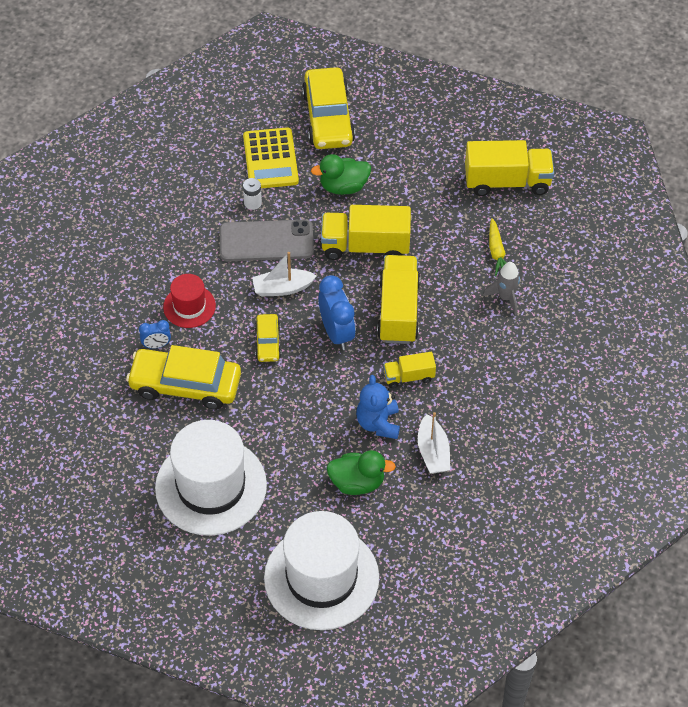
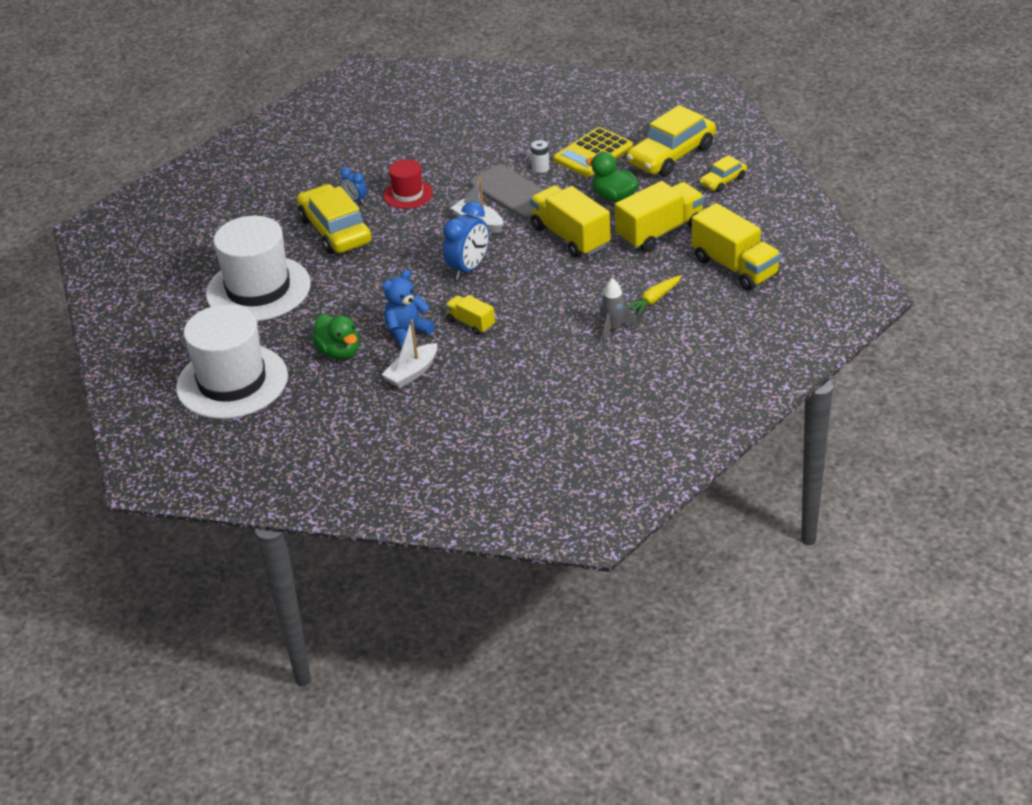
camera: 55 degrees right, 15 degrees down
yellow car [255,314,281,362] -> yellow car moved to [699,155,747,192]
yellow truck [377,255,420,344] -> yellow truck moved to [615,181,705,252]

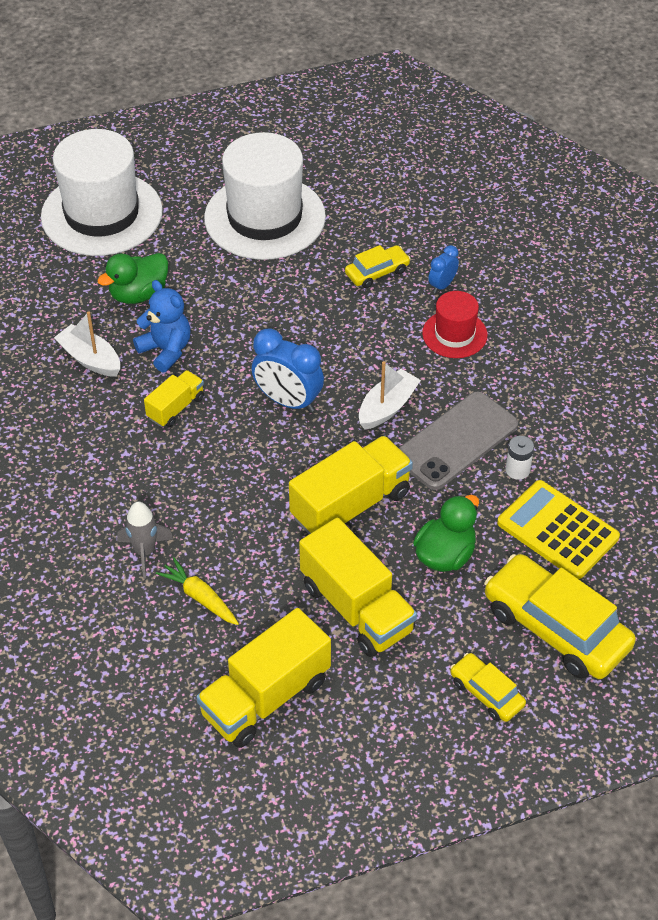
camera: 85 degrees right, 10 degrees up
yellow car [297,184,372,254] -> yellow car [345,245,411,288], size x0.51

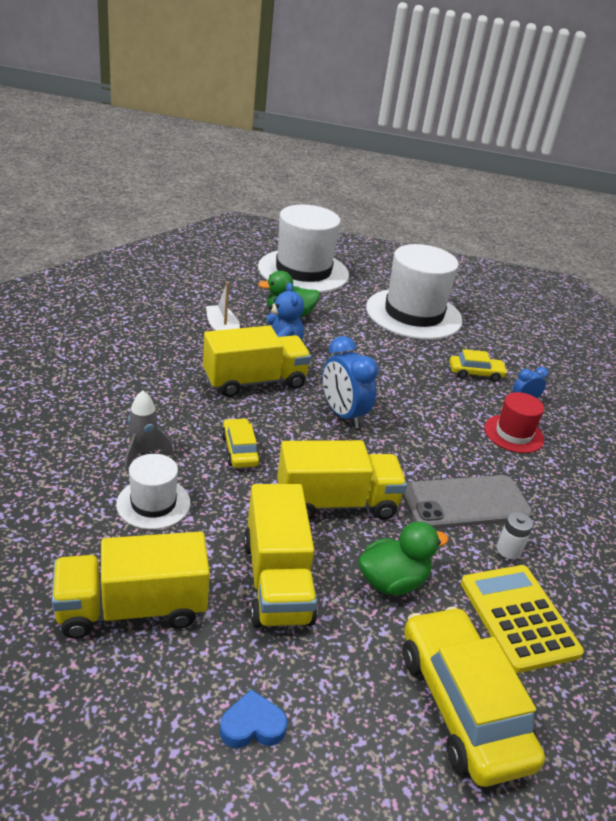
camera: 25 degrees right, 15 degrees down
yellow truck [144,370,204,427] -> yellow truck [203,326,311,397], size x1.86
yellow carrot [156,557,239,625] -> white hat [116,454,190,530]
white boat [359,361,421,430] -> none
yellow car [450,653,526,722] -> yellow car moved to [221,418,260,468]
none -> blue heart [220,689,287,748]

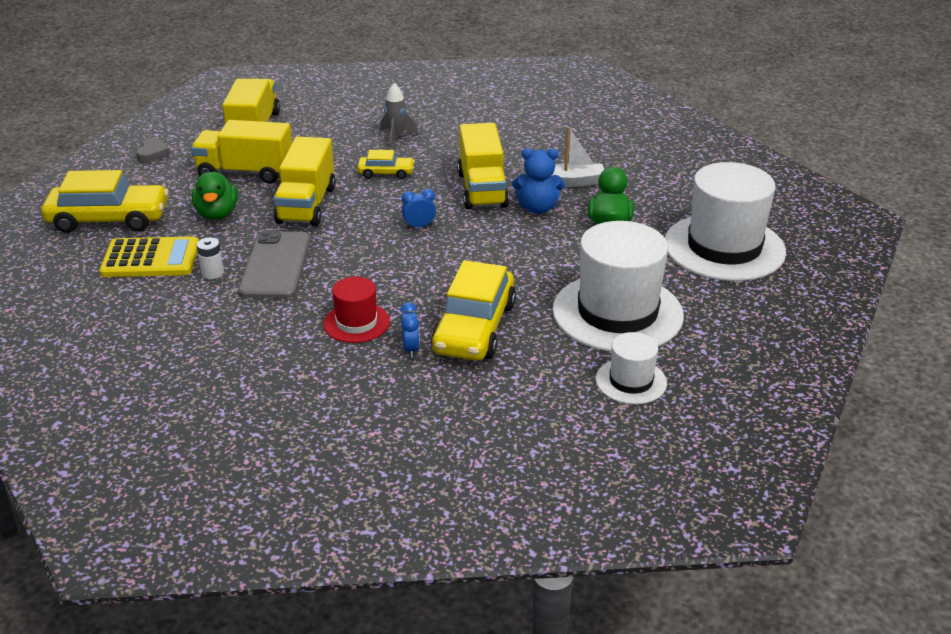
camera: 110 degrees right, 0 degrees up
white hat [116,454,190,530] -> white hat moved to [596,332,667,404]
blue heart [220,689,287,748] -> grey heart [136,138,170,163]
blue clock [322,336,378,428] -> blue clock [402,189,436,229], size x0.54
yellow car [449,349,508,382] -> yellow car [431,260,516,361], size x1.97

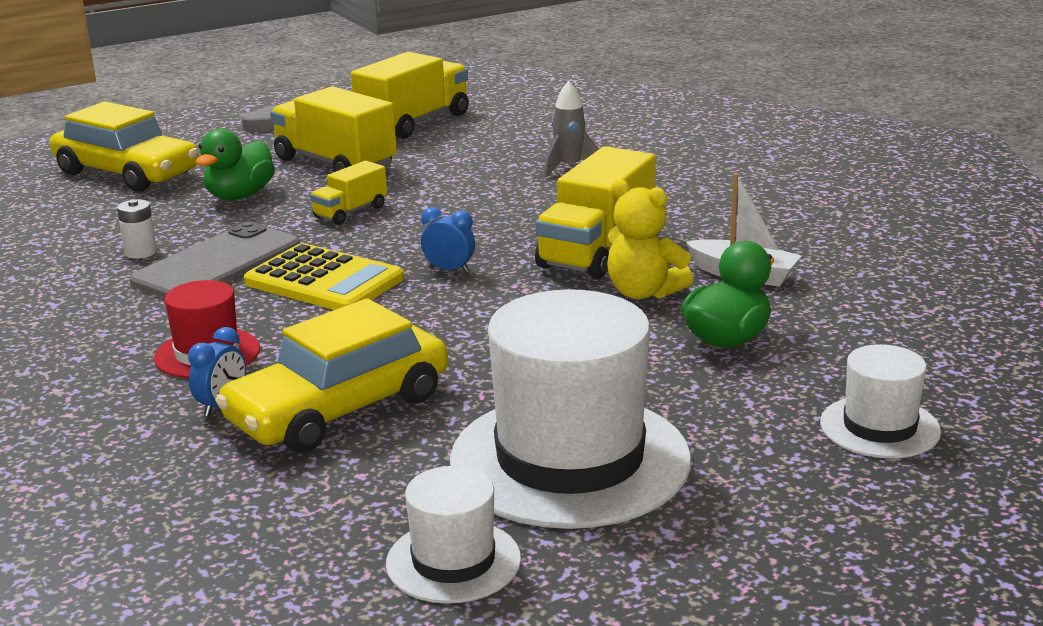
camera: 35 degrees right, 10 degrees down
yellow calculator [99,236,199,277] -> yellow calculator moved to [244,243,404,310]
yellow truck [274,136,336,226] -> yellow truck [310,161,387,225], size x0.54
yellow car [357,150,415,179] -> none
blue teddy bear [512,148,565,214] -> yellow teddy bear [607,179,693,299]
white hat [664,162,786,281] -> white hat [820,344,941,458], size x0.50

